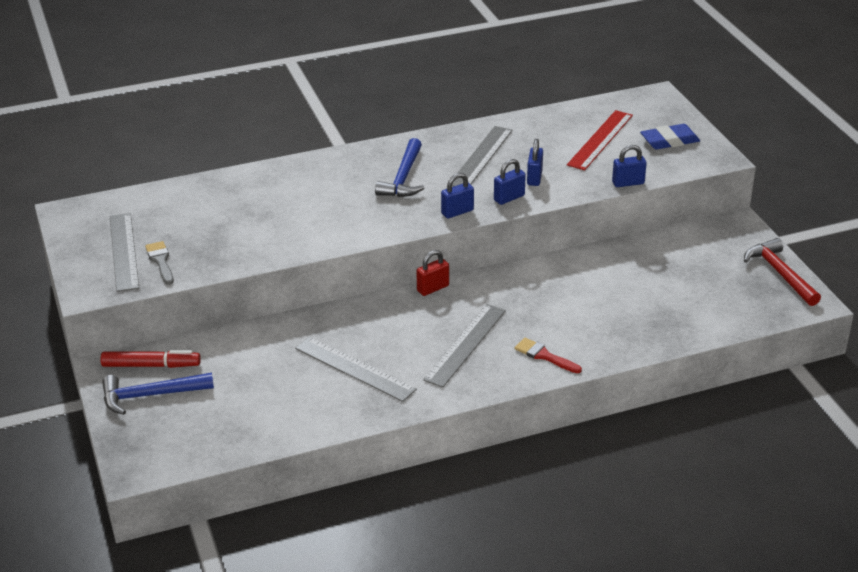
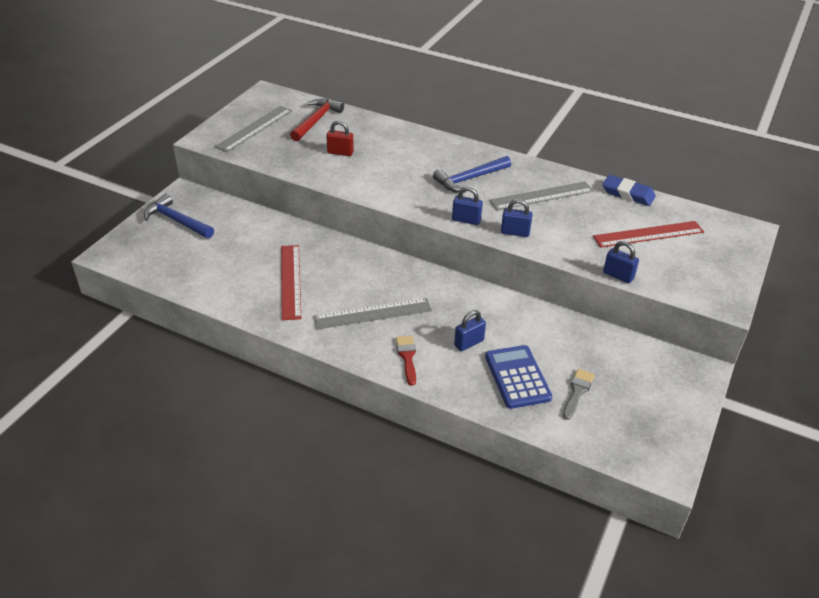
camera: 45 degrees right, 5 degrees up
red marker [100,350,201,368] -> none
grey brush [145,241,174,285] -> grey brush moved to [563,369,595,420]
grey ruler [295,337,417,402] -> red ruler [281,245,301,320]
red padlock [416,250,449,296] -> red padlock moved to [326,121,354,156]
blue padlock [527,139,543,186] -> blue padlock moved to [454,310,486,351]
blue eraser [640,124,700,149] -> blue eraser moved to [603,175,656,206]
red hammer [744,238,821,306] -> red hammer moved to [290,99,344,141]
none -> blue calculator [485,345,552,409]

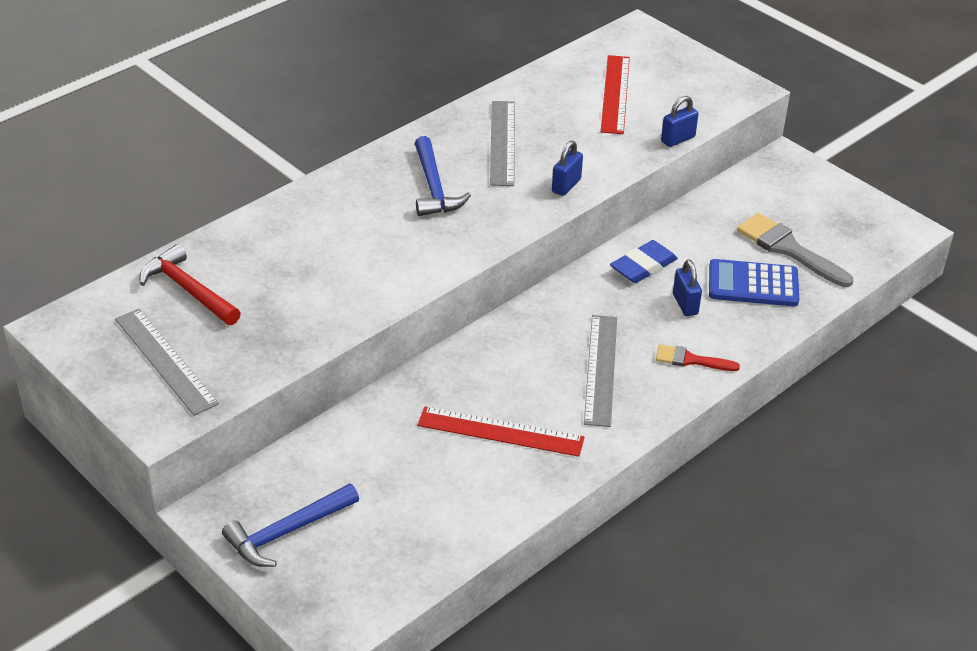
camera: 70 degrees left, 0 degrees up
red padlock [326,121,354,156] -> none
blue padlock [452,187,483,225] -> none
grey brush [563,369,595,420] -> grey brush [737,213,853,287], size x1.70
blue eraser [603,175,656,206] -> blue eraser moved to [610,240,678,283]

